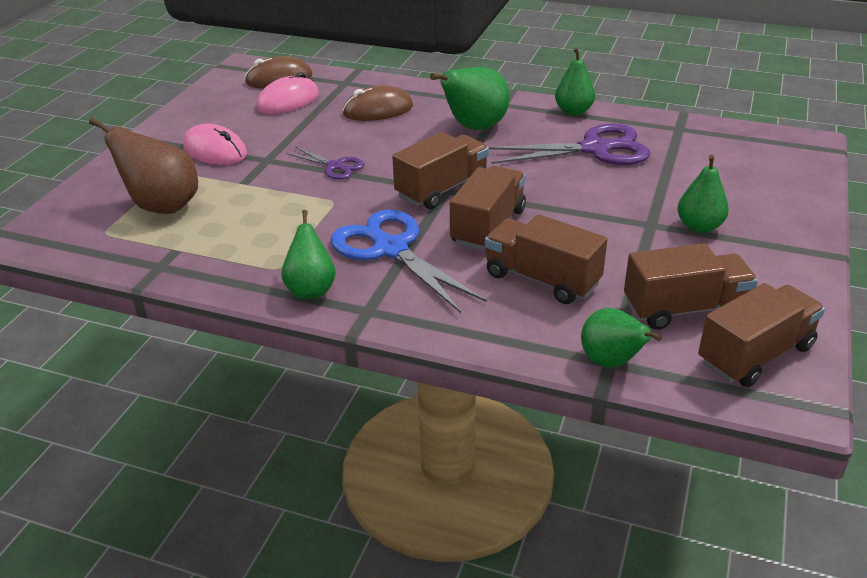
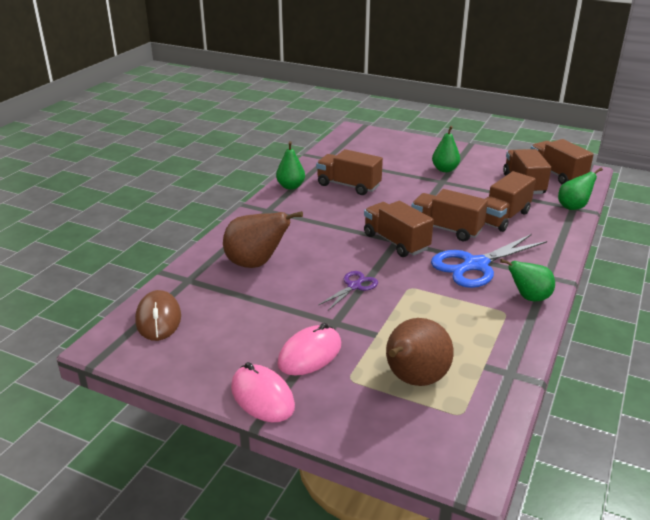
camera: 85 degrees left, 5 degrees down
pink mouse [256,72,319,114] -> pink mouse moved to [231,362,295,422]
brown mouse [343,85,413,121] -> brown pear [223,211,303,268]
green pear [430,67,510,130] -> none
purple scissors [489,123,650,165] -> brown truck [316,149,383,195]

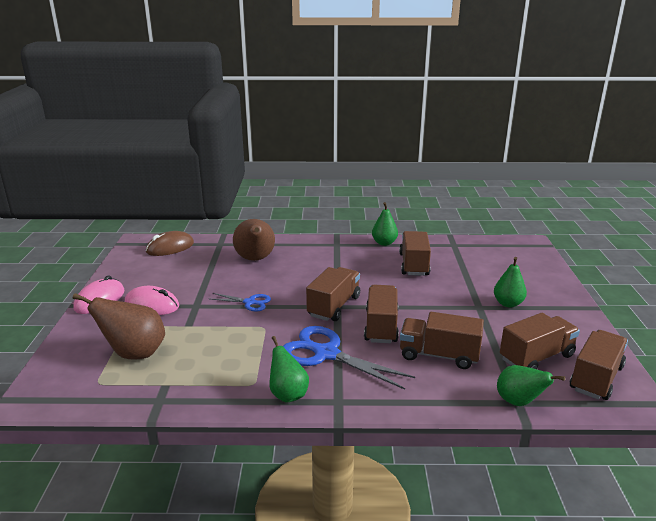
camera: 65 degrees right, 5 degrees down
purple scissors [319,271,378,310] -> blue scissors [211,293,271,312]

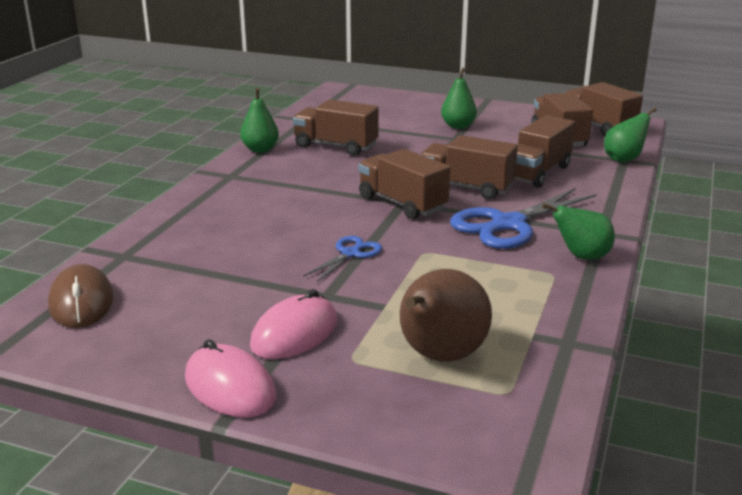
camera: 70 degrees left, 0 degrees up
brown pear [233,219,275,261] -> none

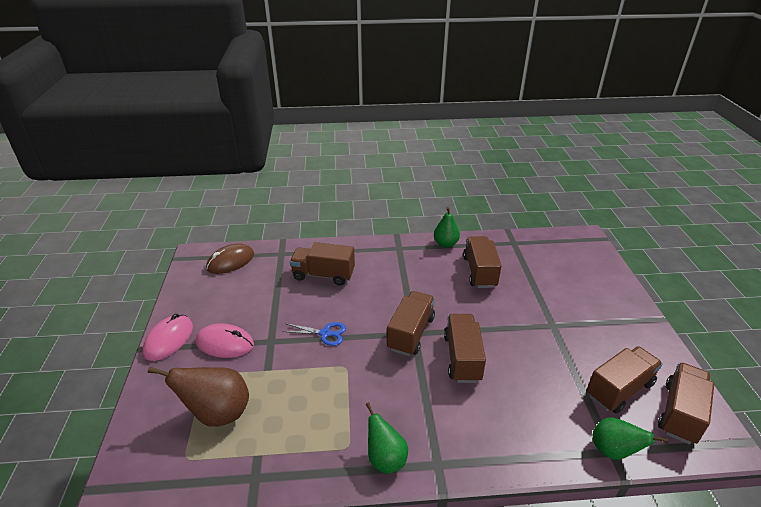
camera: 65 degrees right, 10 degrees up
green pear [441,68,477,129] -> none
blue scissors [450,188,597,249] -> none
brown truck [515,115,575,188] -> brown truck moved to [290,242,355,286]

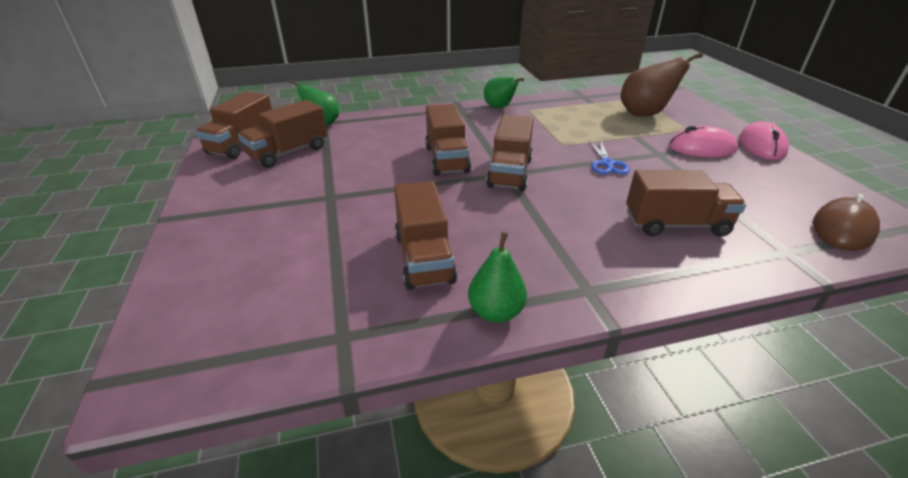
camera: 170 degrees right, 0 degrees up
blue scissors [282,322,346,346] -> blue scissors turned 90 degrees counterclockwise [589,140,630,174]

